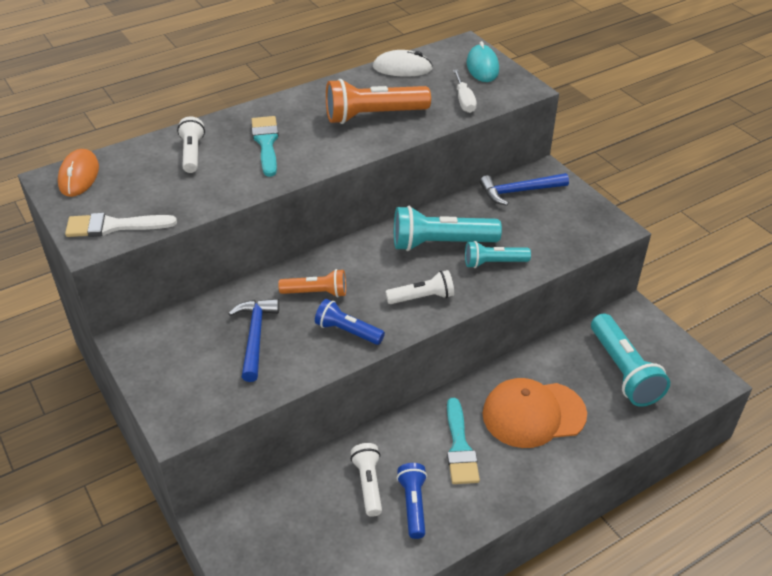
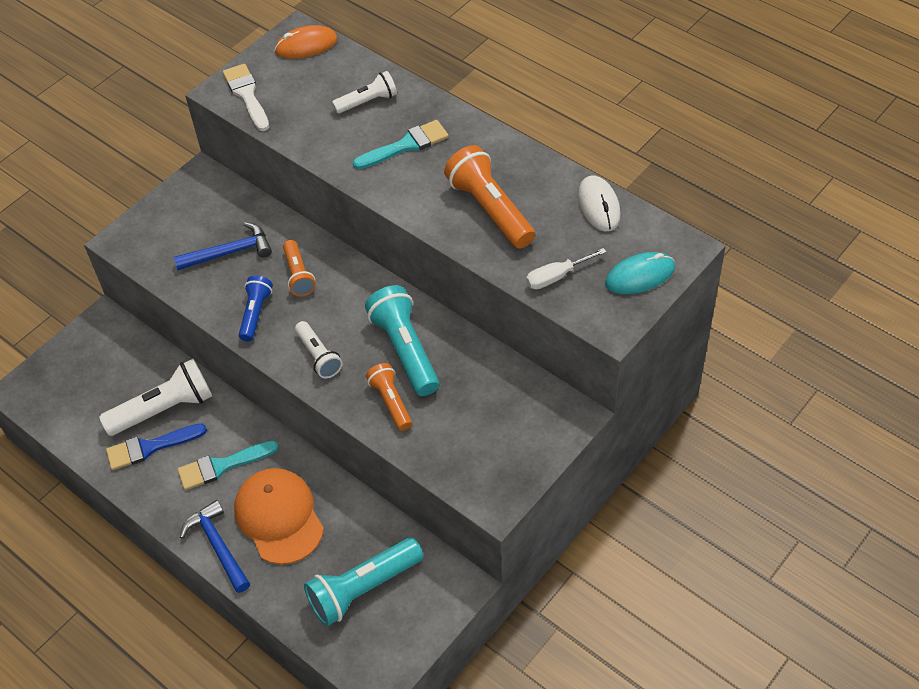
camera: 75 degrees right, 10 degrees up
white flashlight [351,443,382,517] -> white flashlight [99,359,212,436], size x1.68
blue flashlight [397,463,427,539] -> blue brush [106,424,207,470]
turquoise flashlight [465,241,531,268] -> orange flashlight [366,363,412,431]
blue hammer [480,173,569,205] -> blue hammer moved to [180,500,250,593]

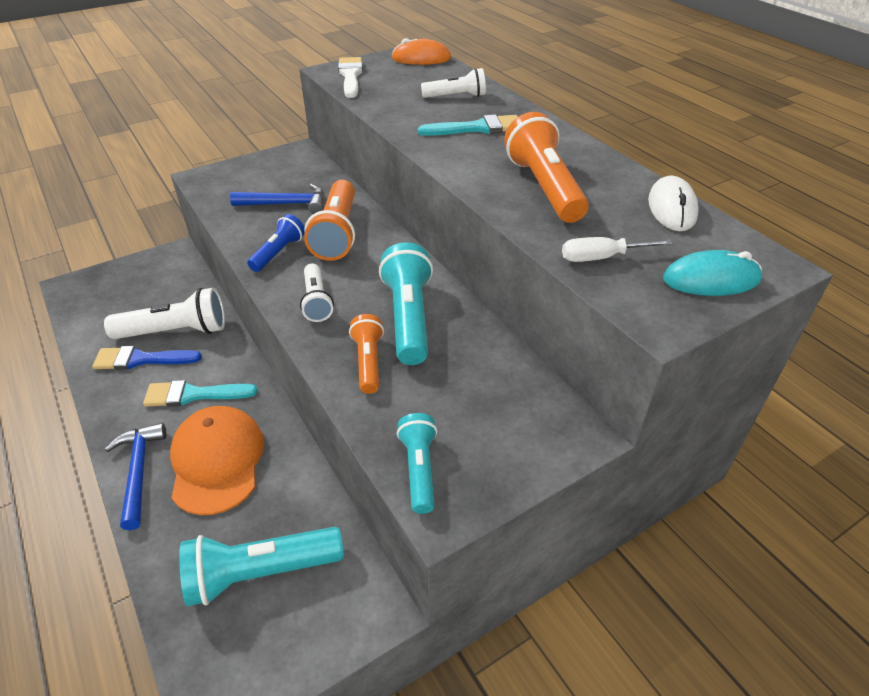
camera: 15 degrees right, 10 degrees down
orange flashlight [283,240,316,297] -> orange flashlight [304,180,355,261], size x1.68
none -> turquoise flashlight [397,413,437,514]

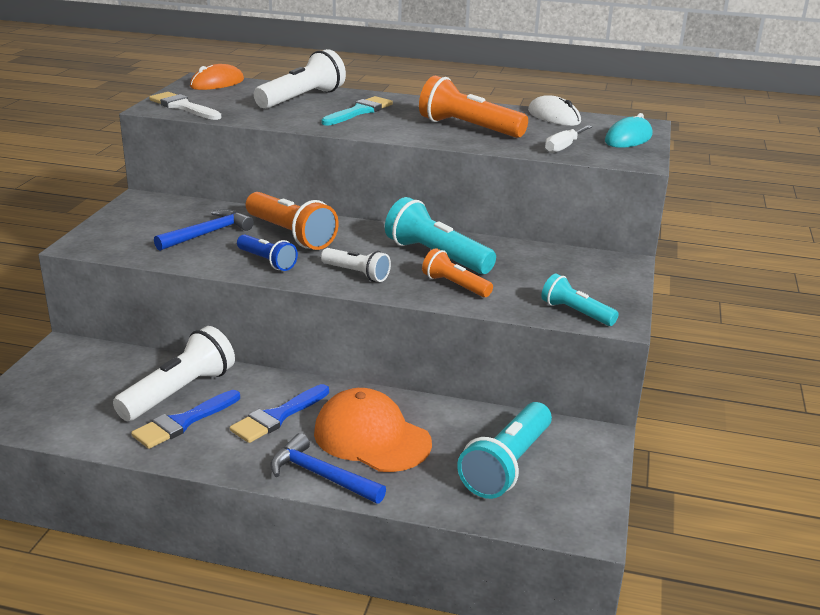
camera: 45 degrees left, 15 degrees down
turquoise brush [143,380,258,407] -> blue brush [230,384,329,443]
blue flashlight [247,214,305,272] -> blue flashlight turned 150 degrees clockwise [237,234,298,271]
white flashlight [421,68,486,98] -> white flashlight [254,49,346,109], size x1.68

